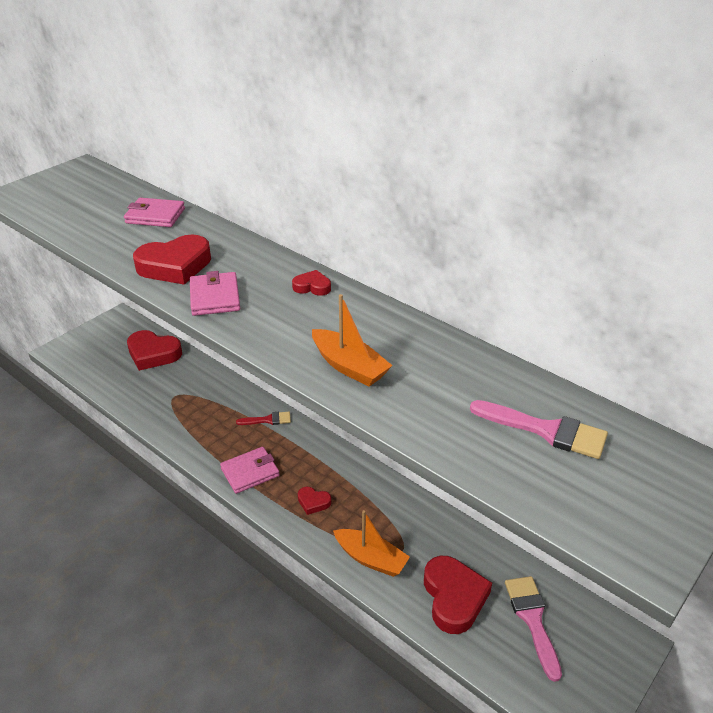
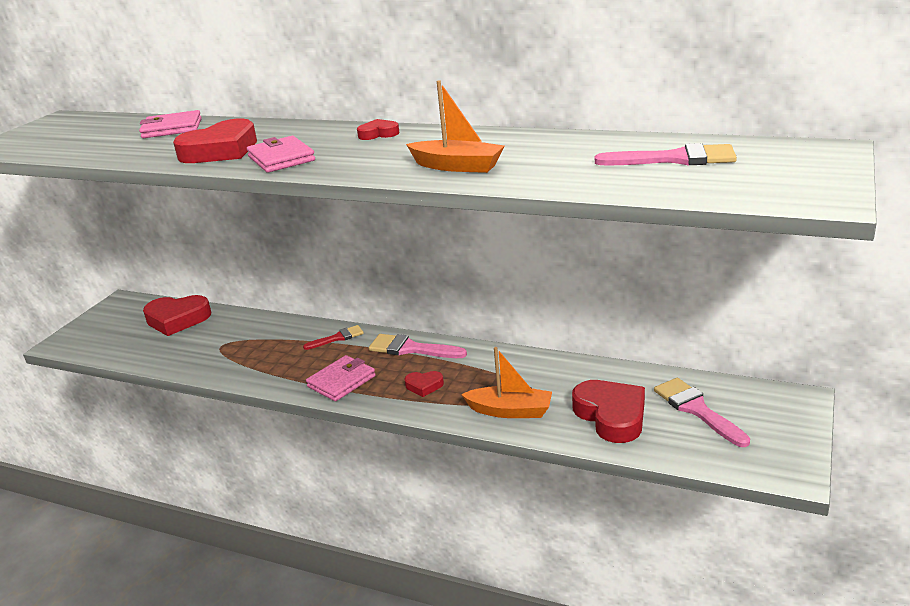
camera: 15 degrees left, 10 degrees down
none -> pink brush [369,334,467,358]

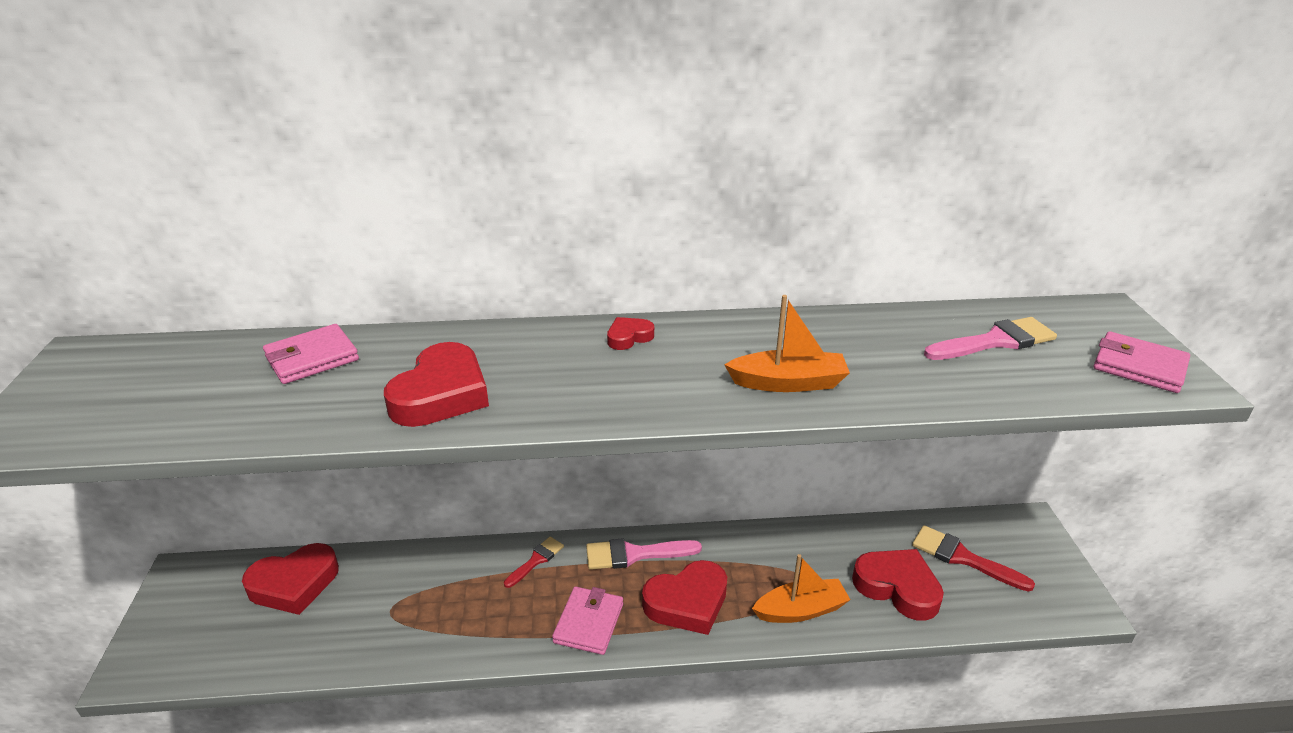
camera: 30 degrees left, 5 degrees up
pink wallet [247,136,315,173] -> pink wallet moved to [1093,331,1190,393]
red heart [405,371,444,397] -> red heart [642,560,727,635], size x2.01
pink brush [654,378,750,447] -> red brush [912,525,1035,592]

